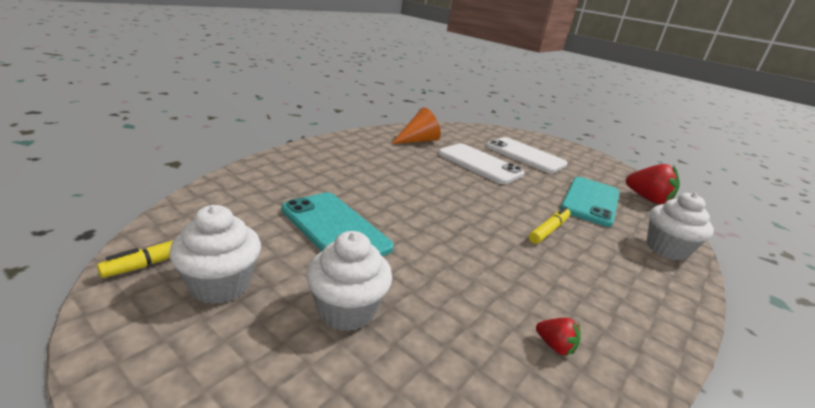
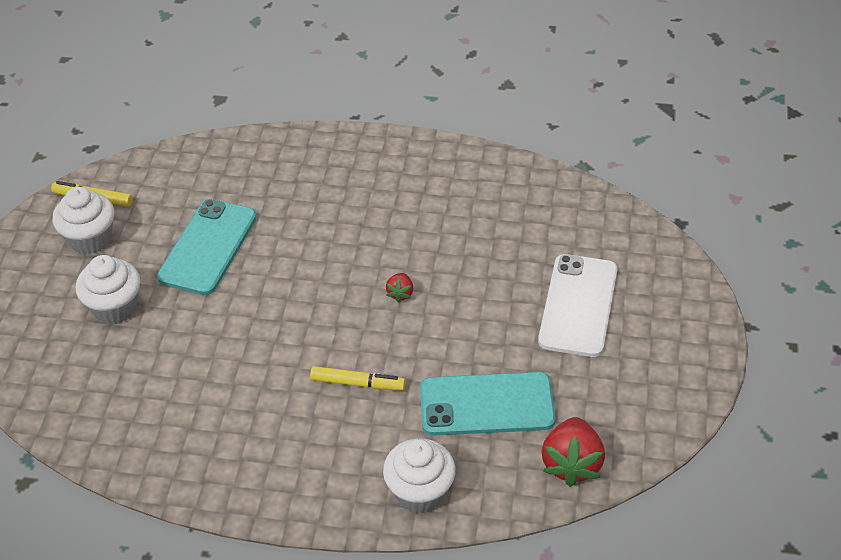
camera: 65 degrees right, 20 degrees up
orange cone [391,107,441,144] -> none
white phone [438,143,525,184] -> none
red strawberry [536,318,581,356] -> red strawberry moved to [386,273,413,303]

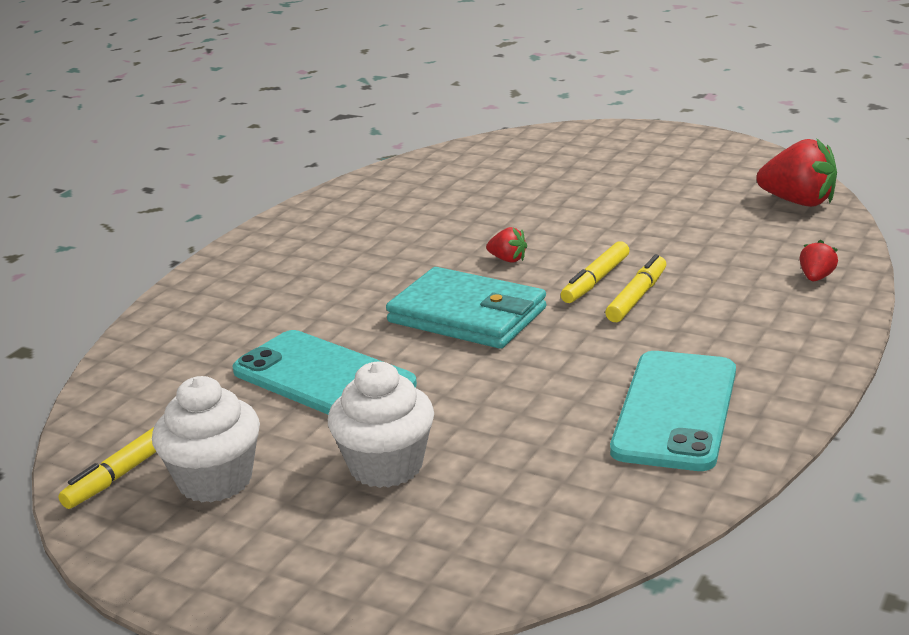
camera: 70 degrees left, 20 degrees down
white cupcake [383,438,456,514] -> red strawberry [800,240,838,281]
turquoise phone [420,372,555,436] -> turquoise phone moved to [610,351,736,471]
white phone [538,254,617,357] -> none
none -> turquoise wallet [386,267,546,349]
none -> yellow marker [561,241,629,303]

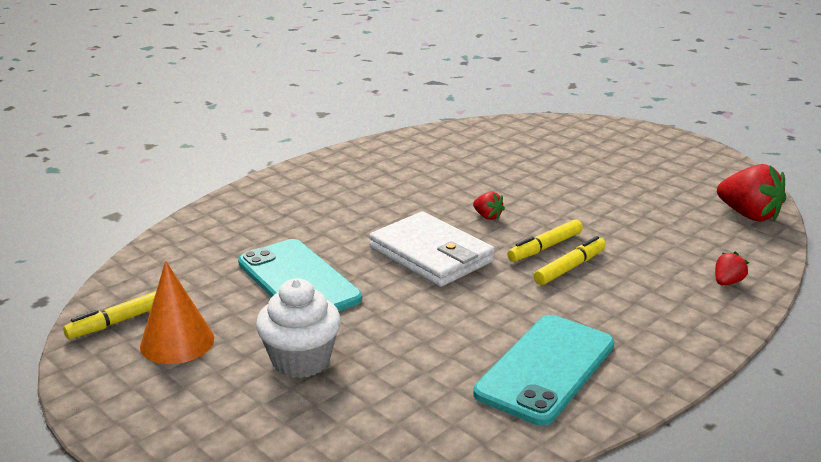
camera: 15 degrees right, 0 degrees up
white cupcake [152,376,260,503] -> orange cone [140,261,214,364]
turquoise wallet [386,267,546,349] -> white wallet [369,212,495,287]

